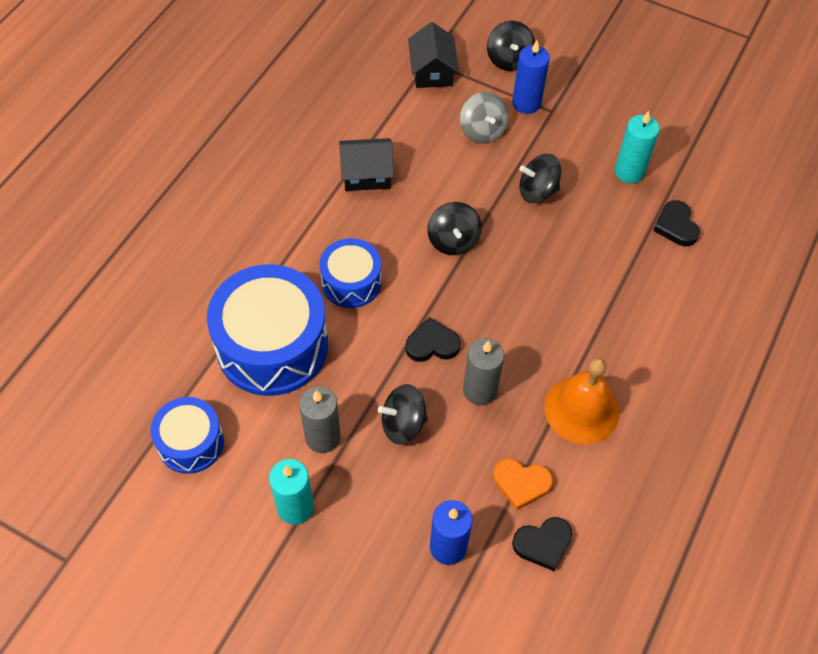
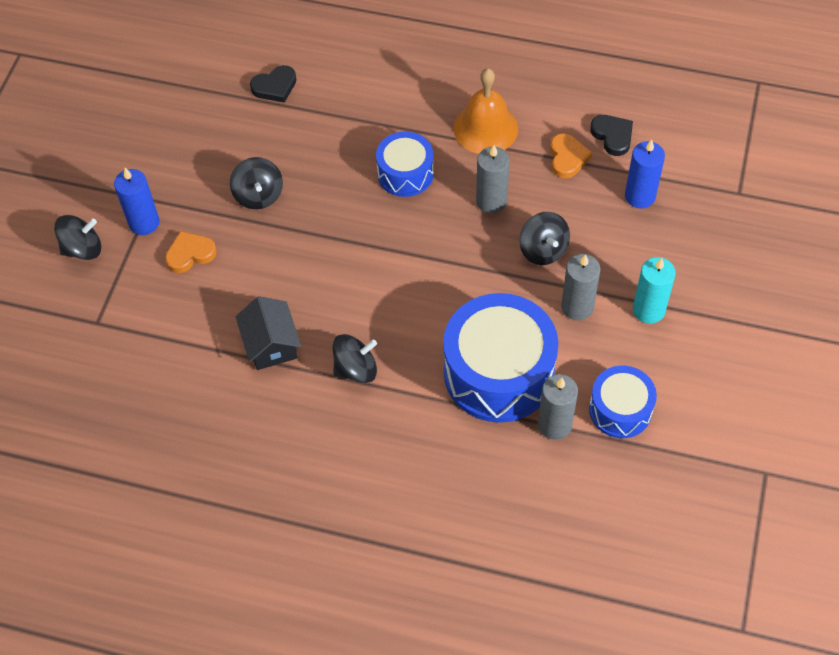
camera: 100 degrees left, 0 degrees up
blue drum [320,238,381,308] -> blue drum moved to [376,132,434,197]
black heart [405,317,461,362] -> none
black house [408,22,459,88] -> none
black spinning top [427,202,482,255] -> black spinning top moved to [333,334,377,383]
grey spinning top [460,92,508,144] -> orange heart [165,231,217,273]
turquoise candle [615,111,660,183] -> none
none -> grey candle [538,374,578,440]

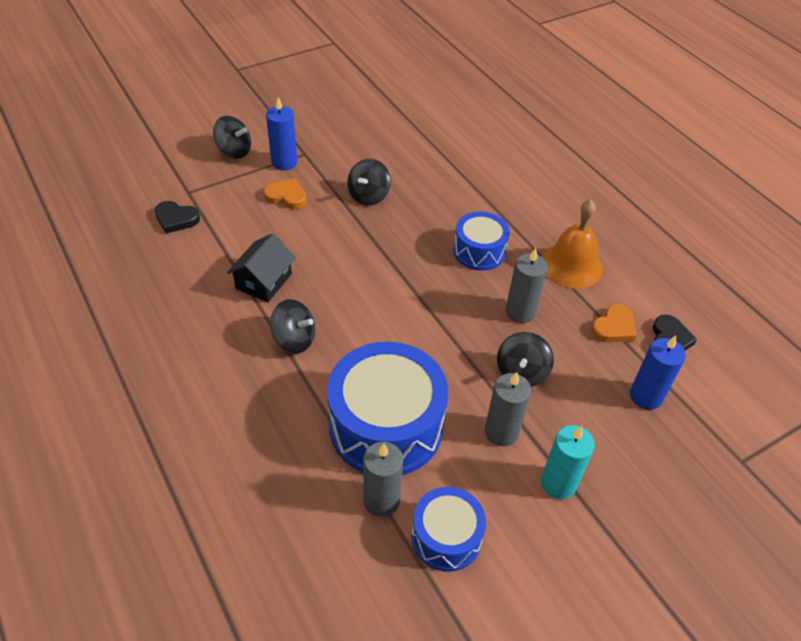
camera: 40 degrees right, 10 degrees down
black heart [250,65,297,103] -> black heart moved to [155,201,200,234]

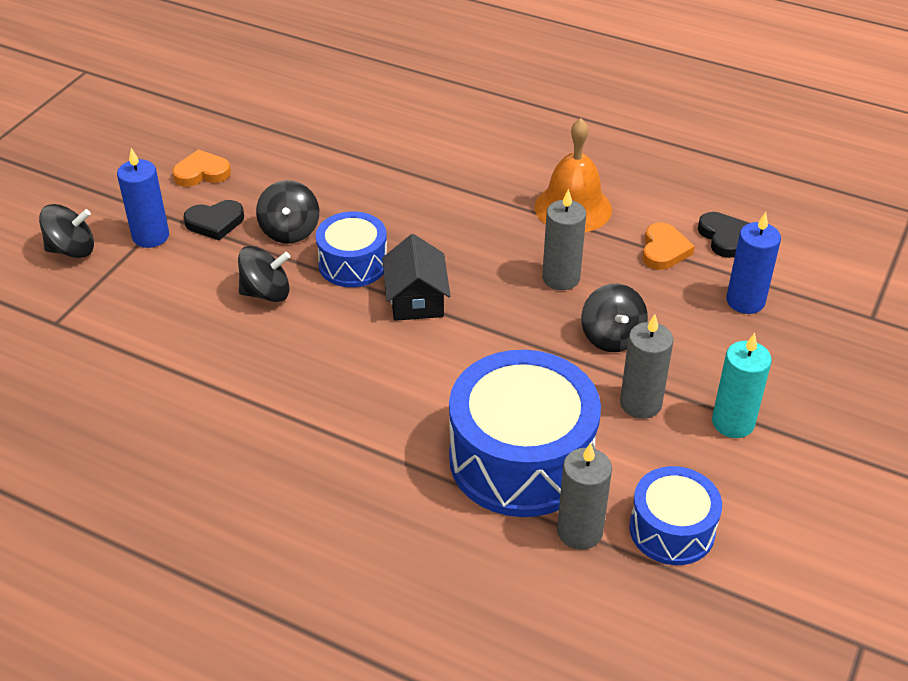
camera: 30 degrees left, 5 degrees down
black heart [155,201,200,234] -> black heart moved to [184,200,244,240]
black house [227,233,296,302] -> black house moved to [382,234,451,321]
orange heart [264,178,307,209] -> orange heart moved to [172,149,231,187]
black spinning top [270,299,315,354] -> black spinning top moved to [238,246,290,302]
blue drum [453,212,510,271] -> blue drum moved to [316,211,387,287]

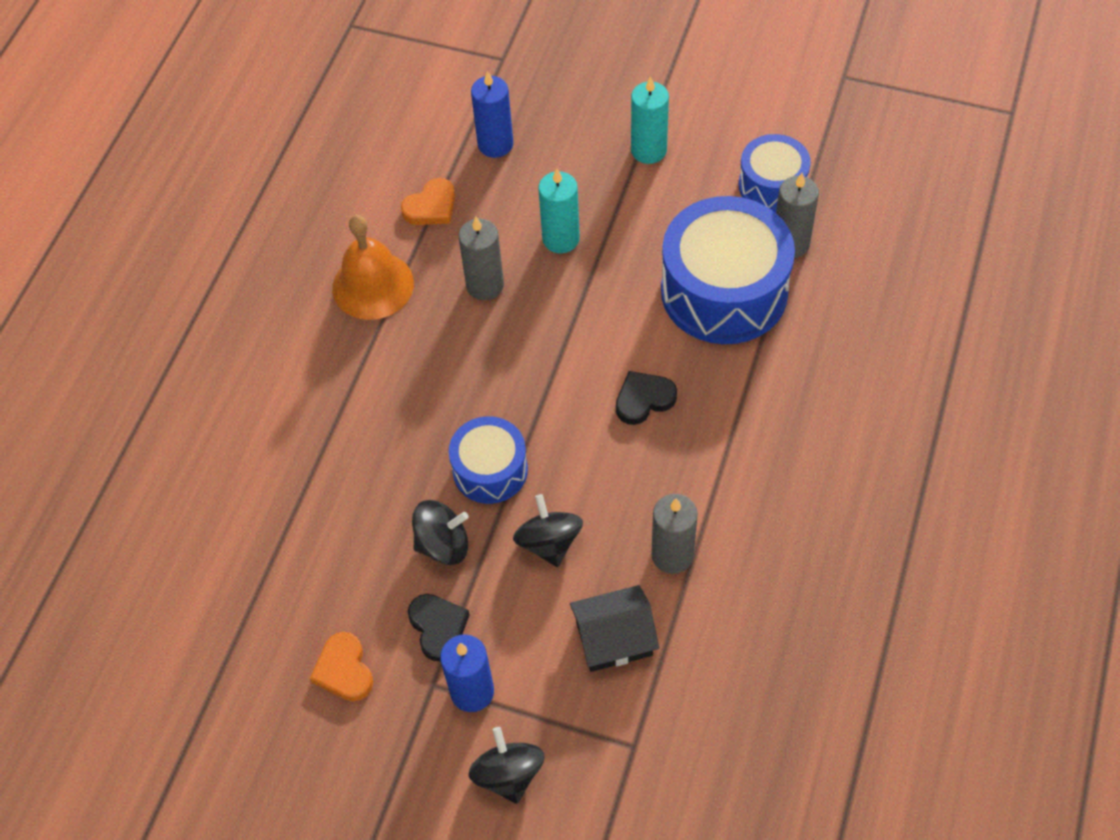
camera: 95 degrees left, 15 degrees up
black house [382,234,451,321] -> black house moved to [570,585,659,672]
black spinning top [581,284,648,352] -> turquoise candle [538,168,580,253]
grey candle [620,314,673,419] -> grey candle moved to [651,494,698,574]
orange heart [642,223,695,270] -> orange heart turned 135 degrees clockwise [401,178,455,225]
black heart [698,212,749,258] -> black heart moved to [616,371,677,425]

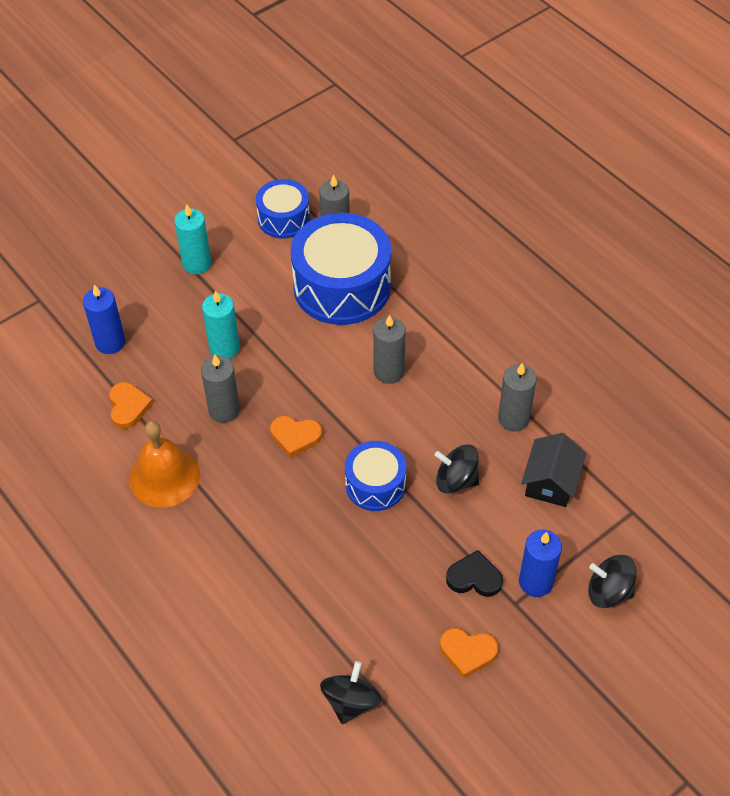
camera: 60 degrees left, 5 degrees down
black spinning top [412,500,469,565] -> black spinning top moved to [320,661,381,724]
black heart [616,371,677,425] -> grey candle [373,315,406,384]
none -> orange heart [270,416,322,458]

